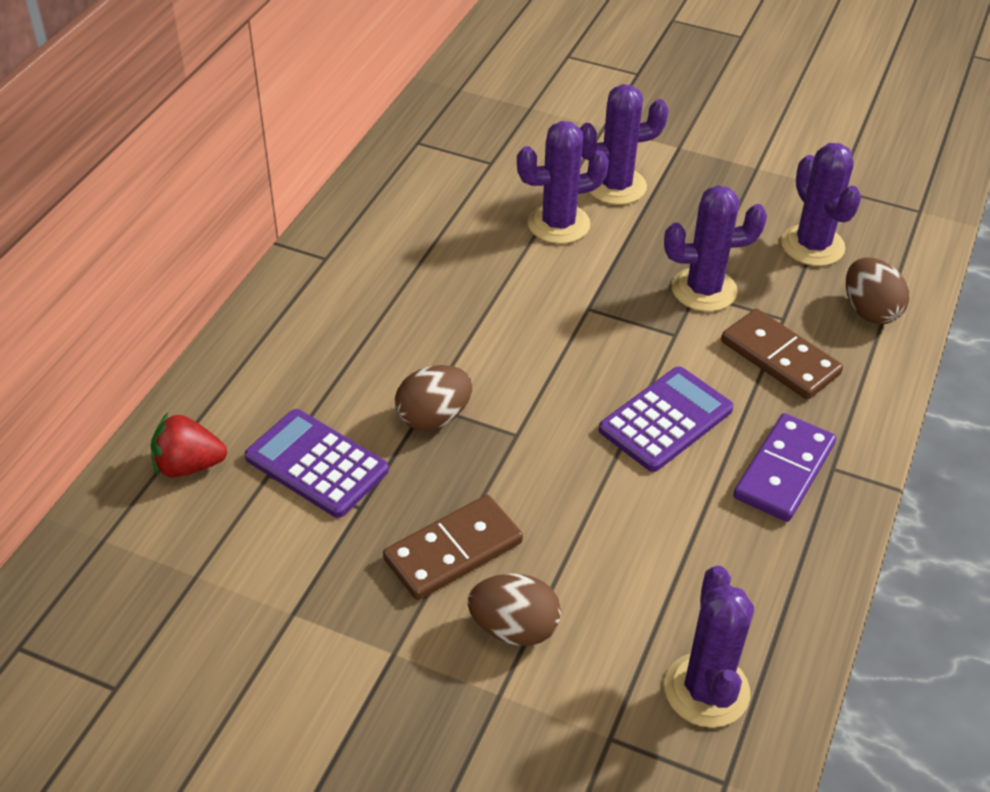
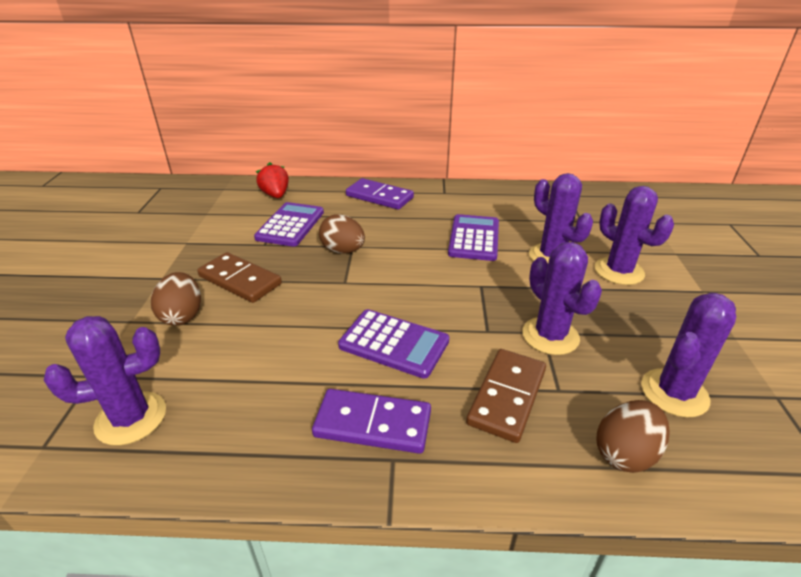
camera: 70 degrees right, 10 degrees down
none -> purple domino [346,178,414,210]
none -> purple calculator [448,214,499,261]

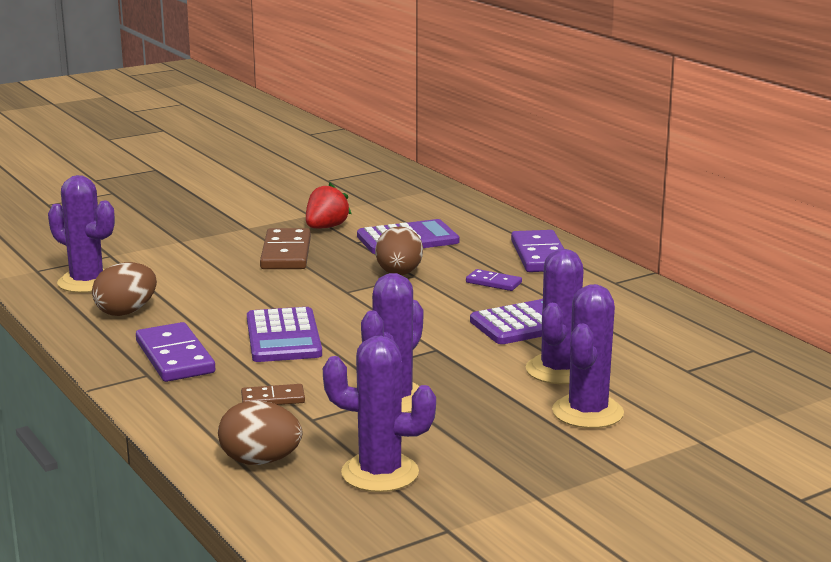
camera: 55 degrees right, 15 degrees down
brown egg [151,272,201,325] -> brown egg moved to [92,262,157,316]
red strawberry [256,162,289,198] -> red strawberry moved to [306,183,351,228]
brown domino [466,349,546,443] -> brown domino [241,384,305,405], size x0.54
none -> purple domino [466,269,522,291]

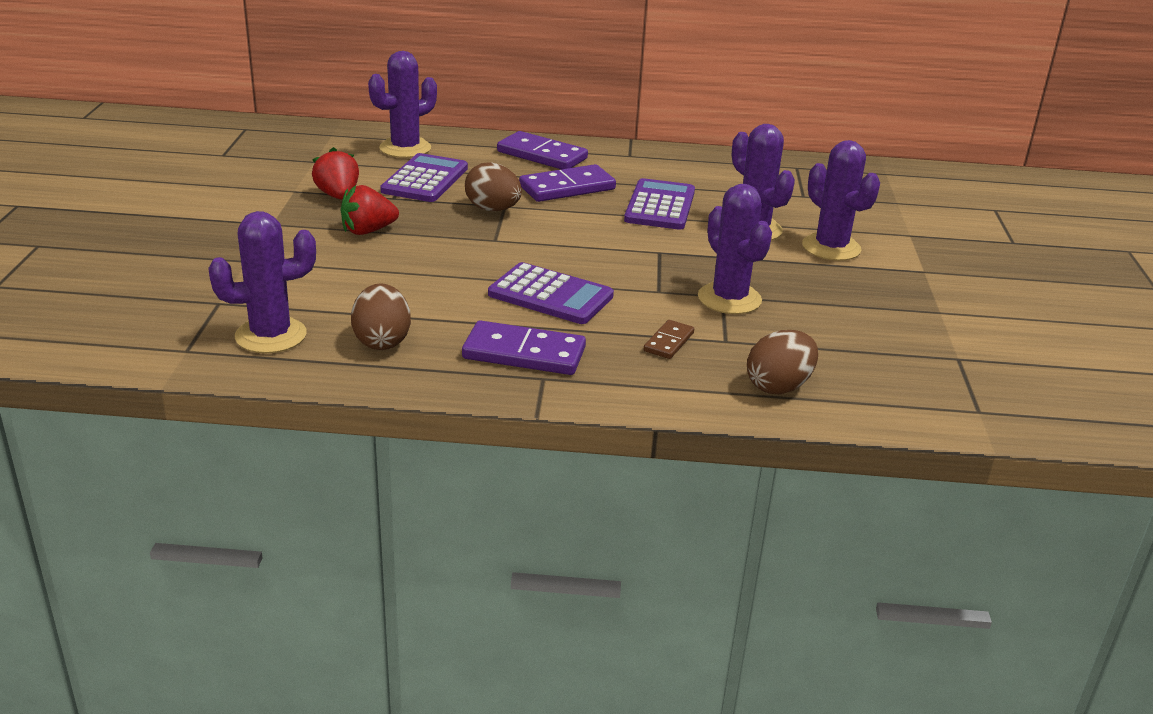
camera: 55 degrees left, 10 degrees up
brown domino [260,228,311,269] -> red strawberry [341,185,399,235]
purple cactus [323,336,436,492] -> purple cactus moved to [368,51,437,158]
purple domino [466,269,522,291] -> purple domino [519,164,616,202], size x1.85

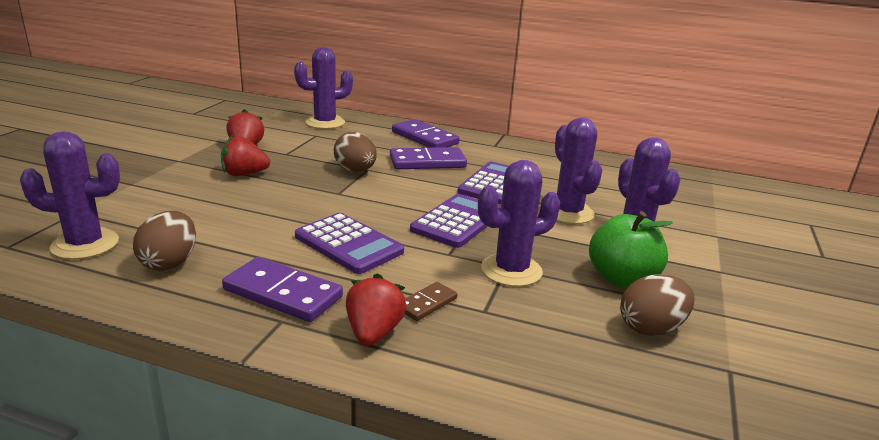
camera: 15 degrees right, 5 degrees down
purple calculator [380,153,468,202] -> purple calculator moved to [410,194,501,248]
purple cactus [698,184,772,314] -> purple cactus turned 75 degrees clockwise [478,160,560,287]
brown egg [747,330,818,394] -> brown egg moved to [620,274,694,336]
none -> red strawberry [346,273,406,346]
none -> green apple [589,211,673,287]

